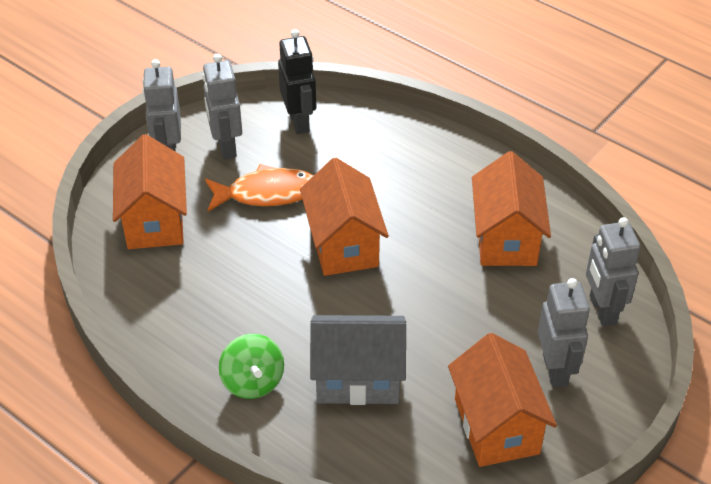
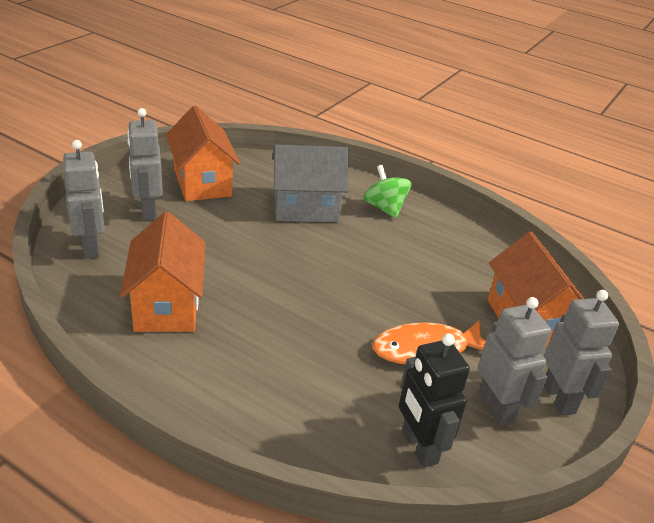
camera: 170 degrees right, 10 degrees down
orange house [300,157,389,276] -> none

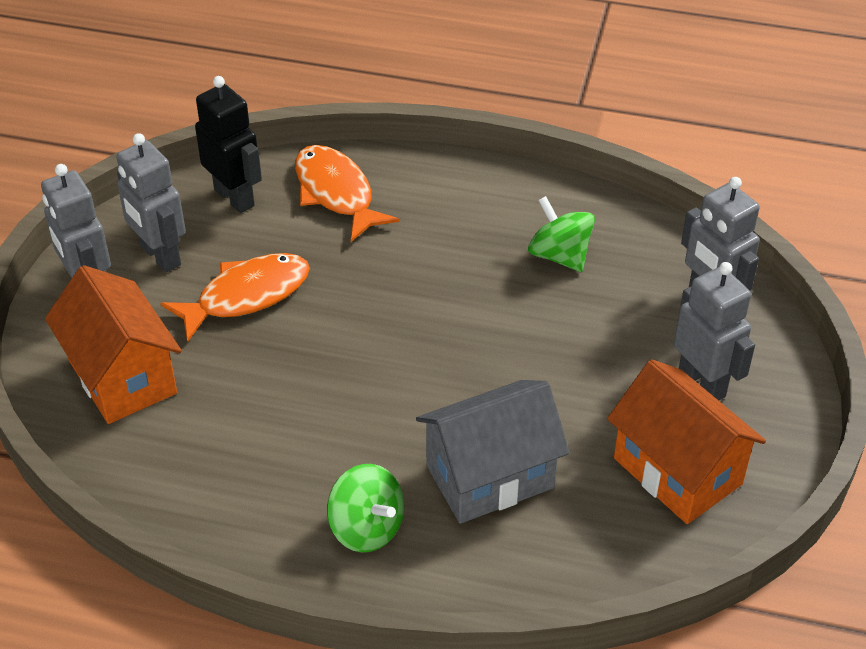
camera: 165 degrees right, 10 degrees up
orange house [120,211,206,332] -> green spinning top [528,196,595,272]
none -> orange fish [295,145,399,242]

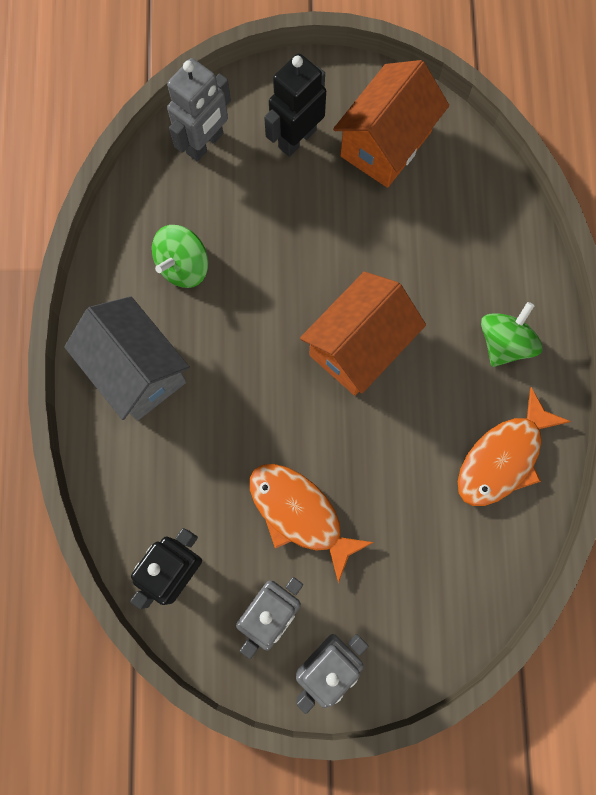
camera: 105 degrees left, 30 degrees up
orange house [45,265,182,424] -> orange house moved to [300,271,426,396]
orange fish [295,145,399,242] -> orange fish moved to [458,387,571,506]
grey house [416,380,570,524] -> grey house moved to [64,296,190,421]
grey robot [674,262,755,400] -> black robot [264,53,326,157]

